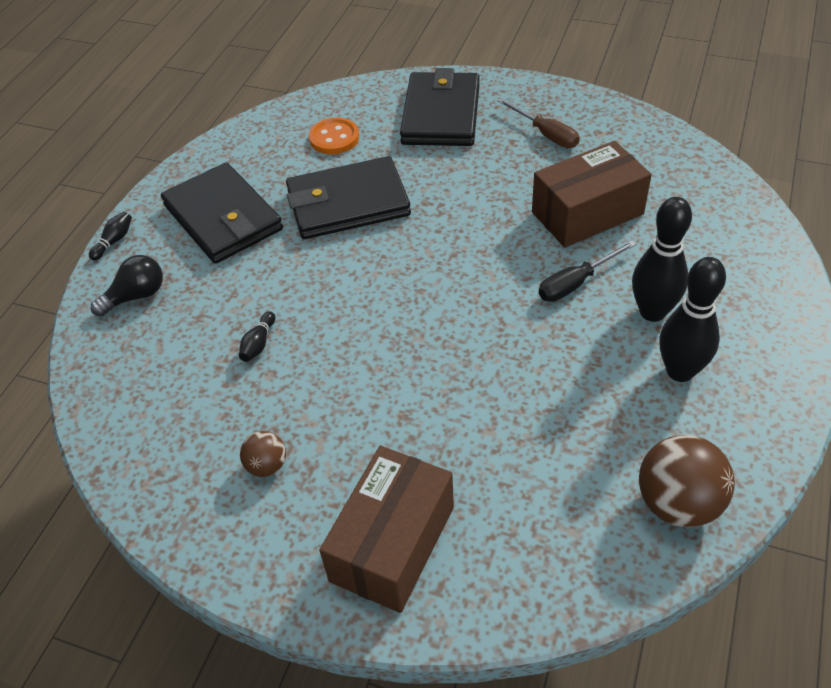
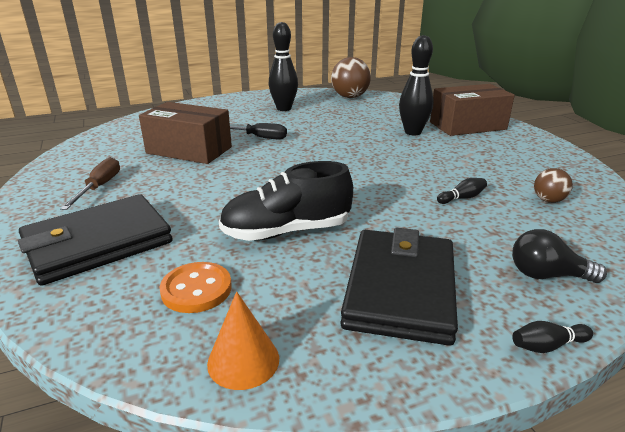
camera: 135 degrees left, 20 degrees down
brown ball [240,431,286,477] -> brown ball moved to [534,168,573,203]
black wallet [286,156,411,239] -> black shoe [219,161,353,241]
black bowling pin [632,197,692,322] -> black bowling pin moved to [399,35,434,135]
none -> orange cone [207,291,279,390]

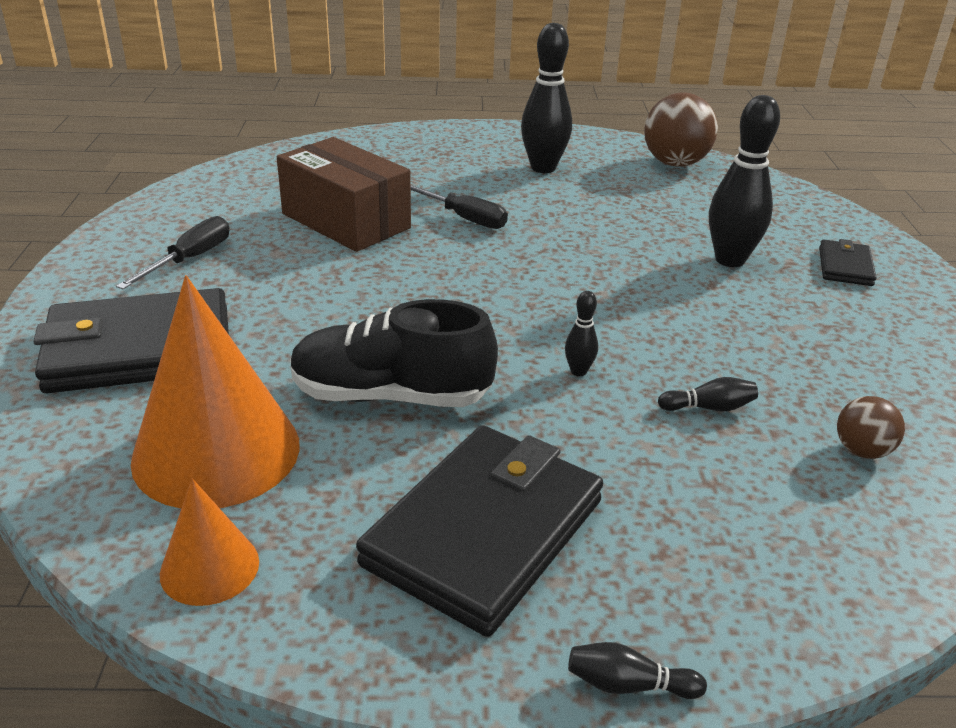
camera: 20 degrees right, 5 degrees up
brown screwdriver [60,157,120,210] -> black screwdriver [116,216,229,289]
orange button [160,262,232,313] -> orange cone [131,275,300,509]
brown box [430,84,515,136] -> black wallet [819,239,876,286]
black light bulb [512,229,607,283] -> none
none -> black bowling pin [565,291,598,376]

